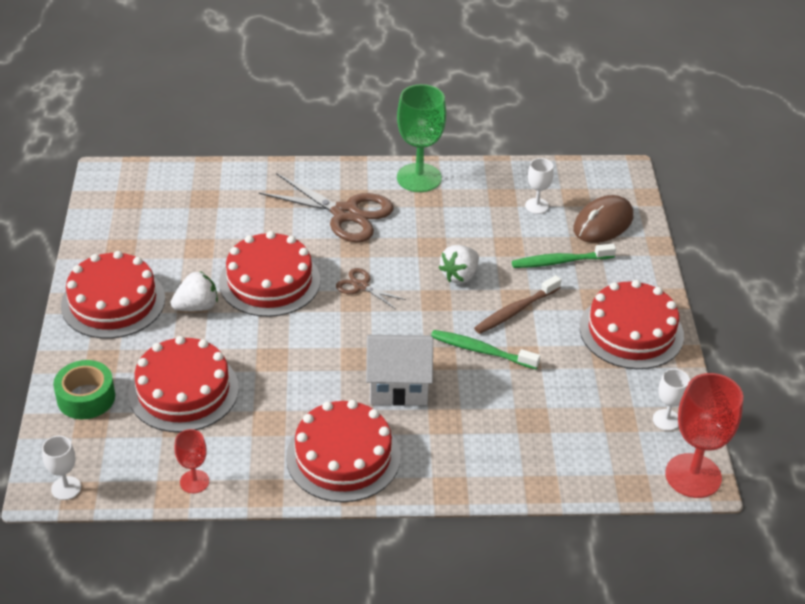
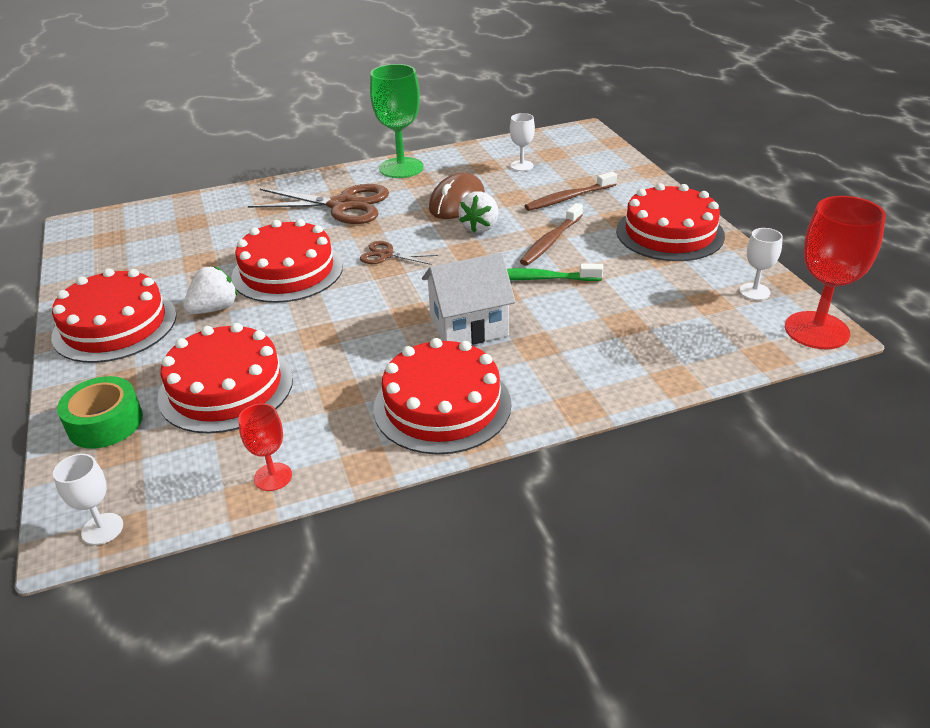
camera: 15 degrees left, 5 degrees down
green toothbrush [512,244,616,268] -> brown toothbrush [525,172,617,211]
brown mouse [573,195,633,243] -> brown mouse moved to [429,173,485,219]

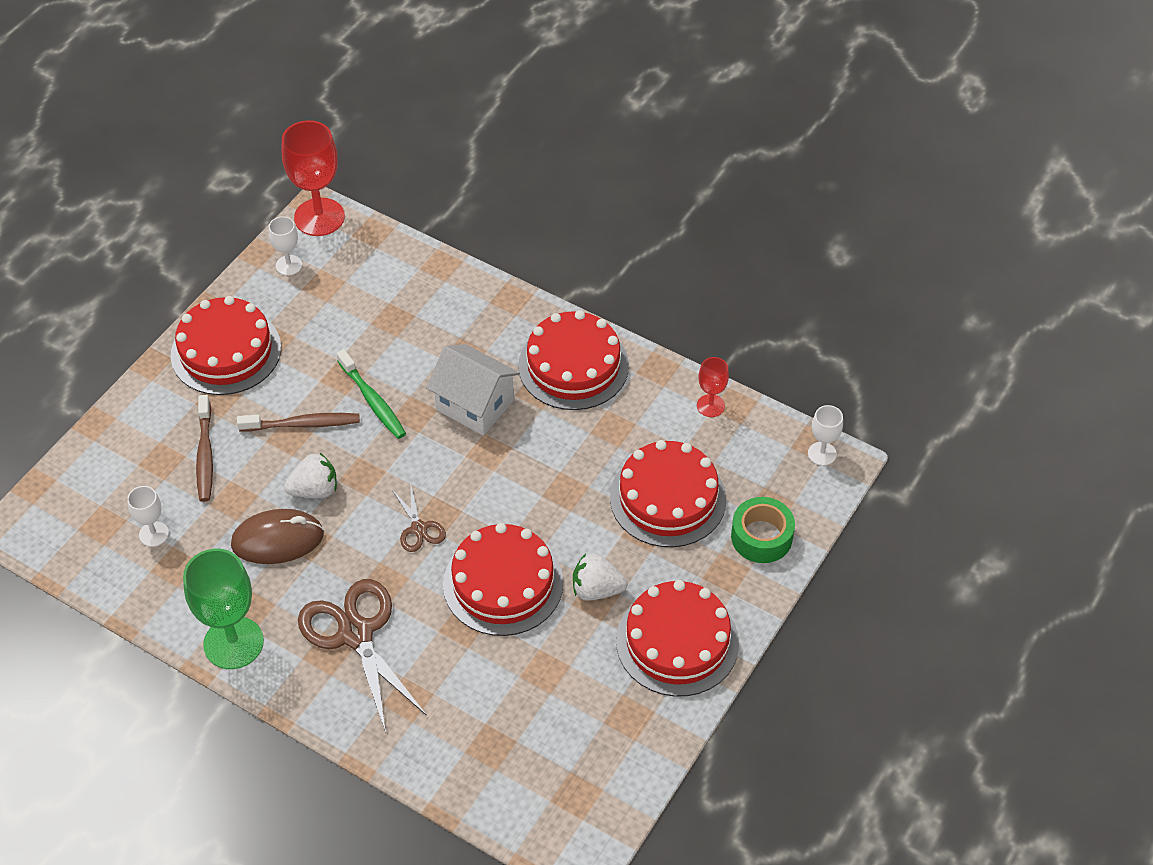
camera: 130 degrees left, 15 degrees up
brown toothbrush [525,172,617,211] -> brown toothbrush turned 60 degrees clockwise [196,395,213,502]

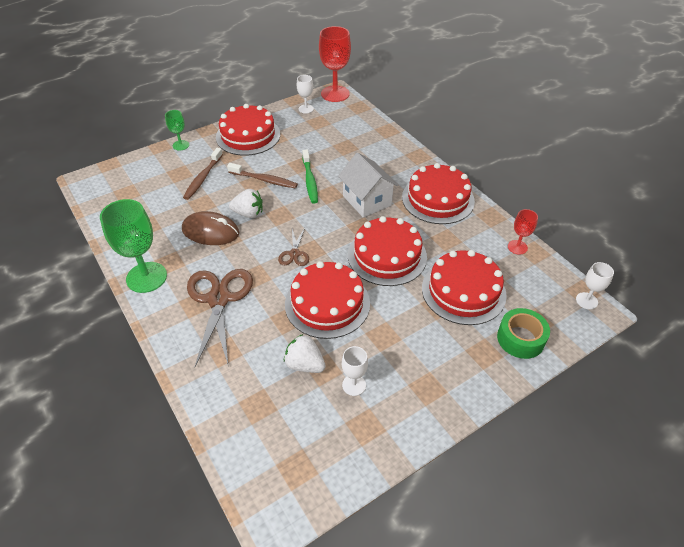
camera: 25 degrees right, 5 degrees down
white goblet [127,486,169,547] -> white goblet moved to [342,346,368,396]
white strawberry [573,554,628,601] -> white strawberry moved to [284,334,326,373]
red cake [616,580,739,696] -> red cake moved to [348,216,427,286]
none -> green goblet [165,110,189,151]

